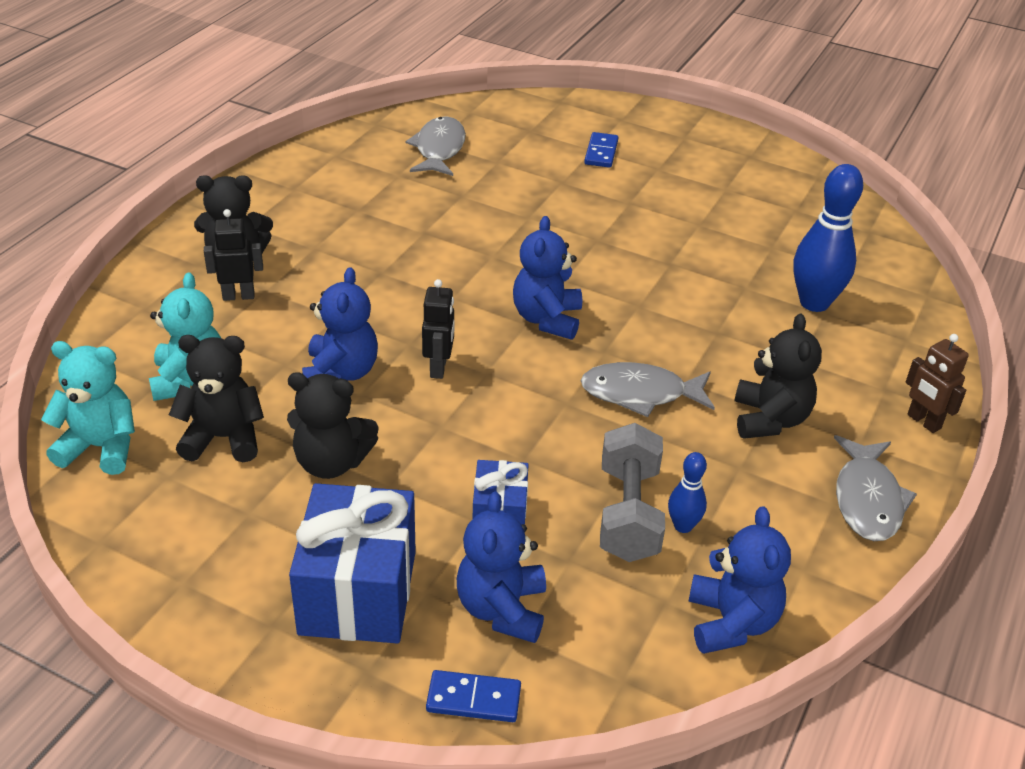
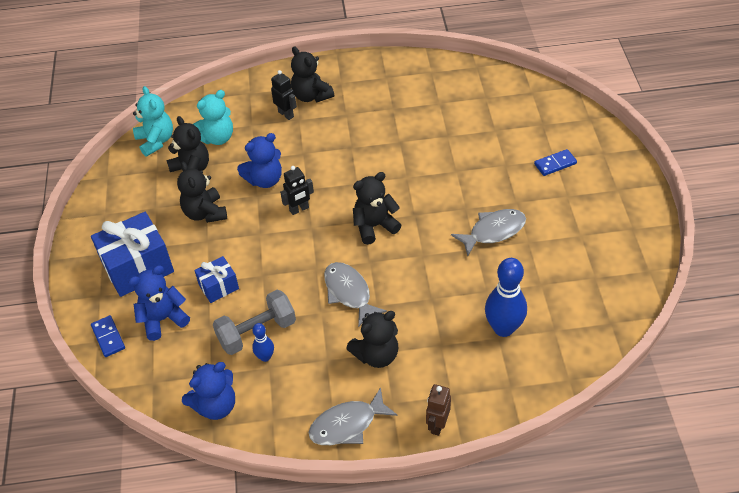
camera: 60 degrees right, 10 degrees up
grey fish [405,117,466,176] -> grey fish moved to [451,209,526,256]
blue teddy bear [513,216,582,340] -> black teddy bear [353,172,401,245]

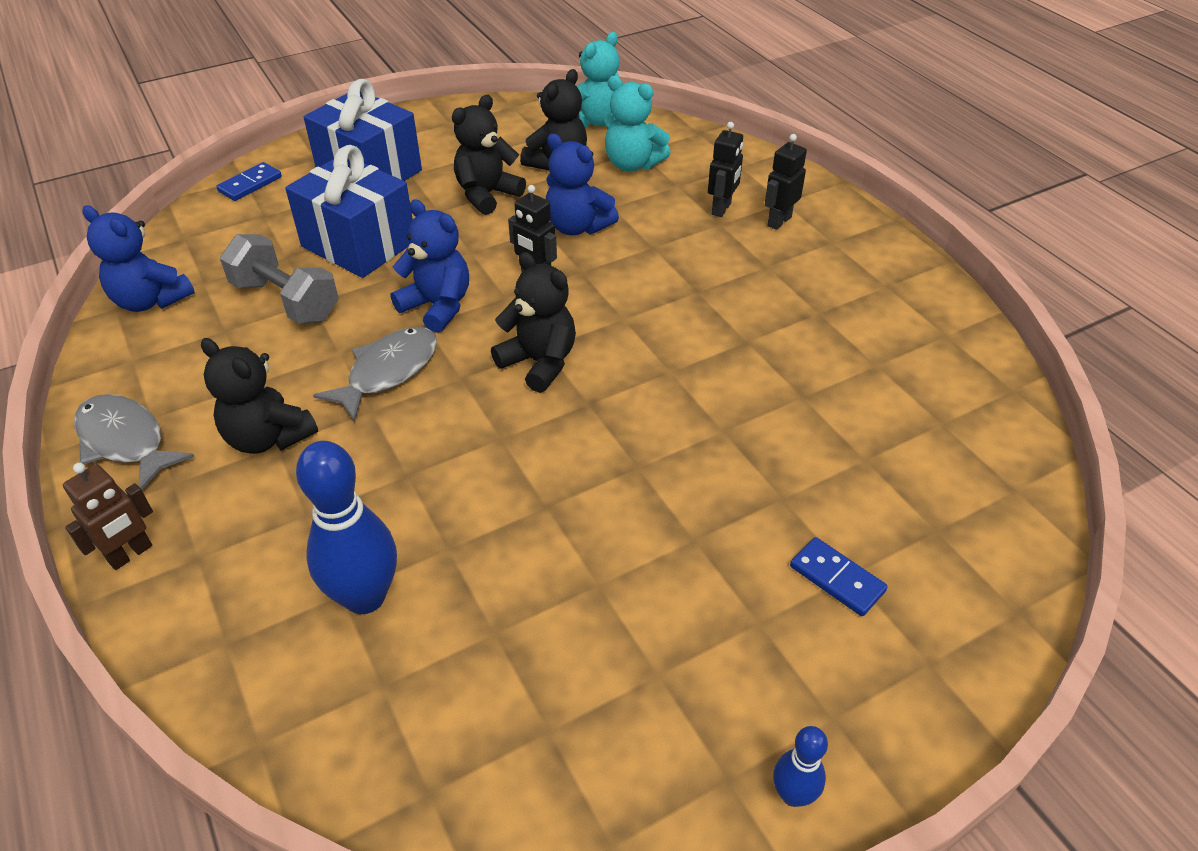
camera: 65 degrees right, 5 degrees down
blue teddy bear [128,265,190,341] -> blue teddy bear moved to [391,199,469,333]
blue gift [194,256,239,303] -> blue gift [285,145,413,278], size x1.84
blue bowling pin [252,323,274,362] -> blue bowling pin moved to [773,726,828,807]
black teddy bear [291,46,334,102] -> black robot [765,134,807,230]
brown robot [426,384,451,436] -> brown robot turned 135 degrees clockwise [63,463,153,570]
grey fish [451,209,526,256] -> none

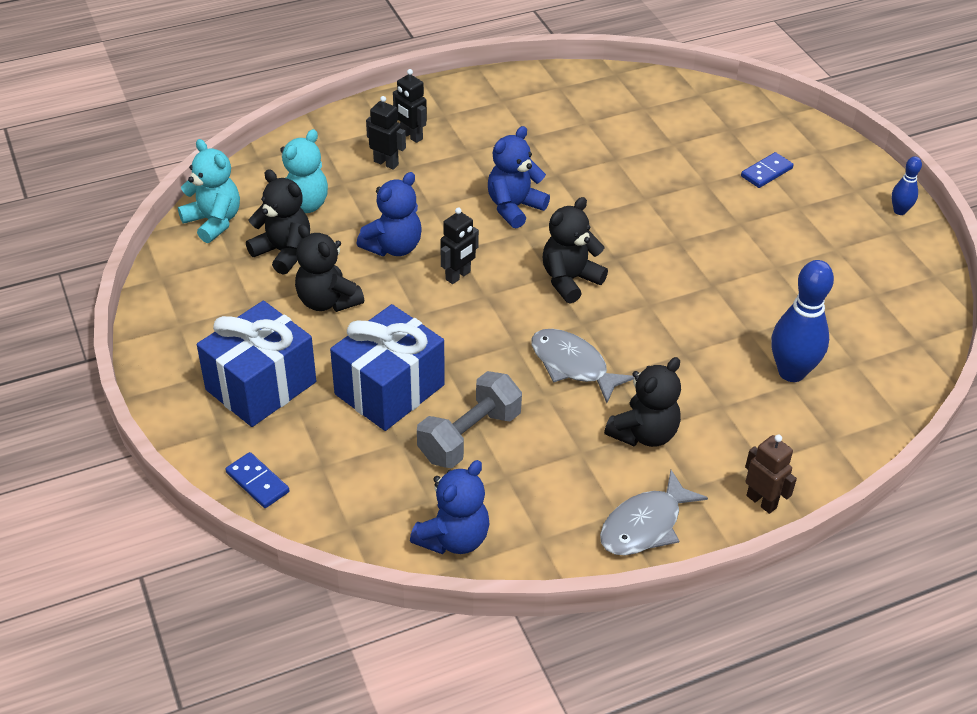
camera: 85 degrees left, 0 degrees up
blue teddy bear [391,199,469,333] -> blue teddy bear moved to [488,126,550,228]

